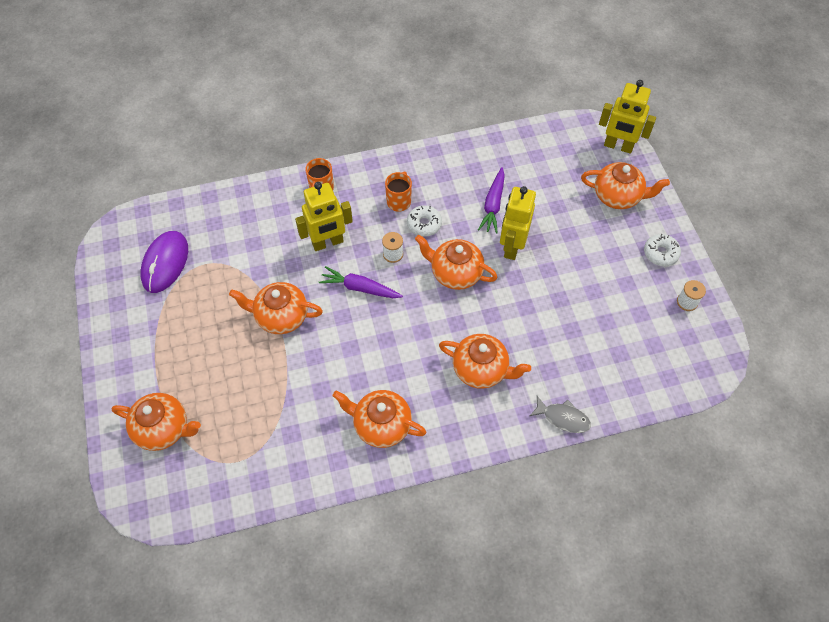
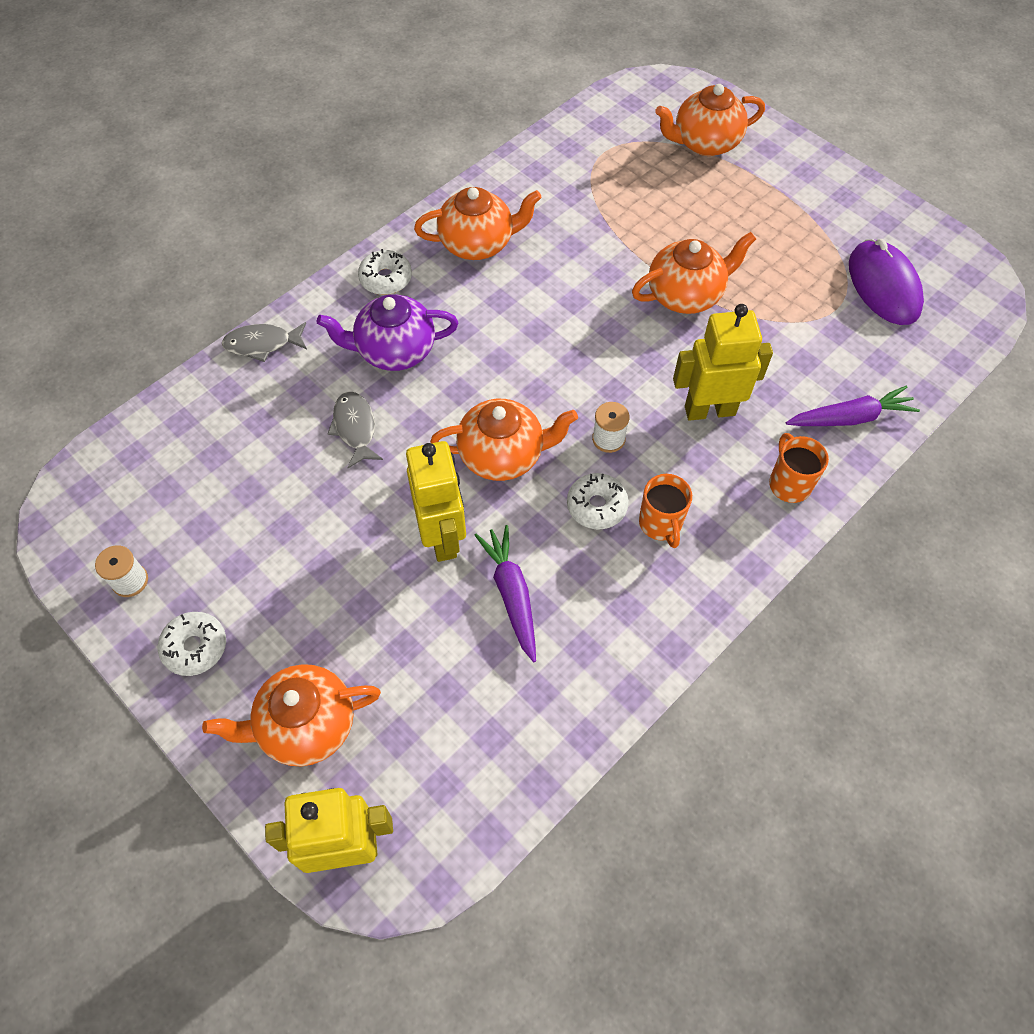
camera: 150 degrees right, 0 degrees up
yellow robot [295,182,353,251] -> yellow robot turned 45 degrees clockwise [673,304,773,421]
purple carrot [319,266,403,298] -> purple carrot moved to [786,385,920,426]
orange teapot [439,334,531,389] -> purple teapot [317,294,458,371]
none -> grey fish [327,392,383,468]
none -> white donut [358,249,412,295]

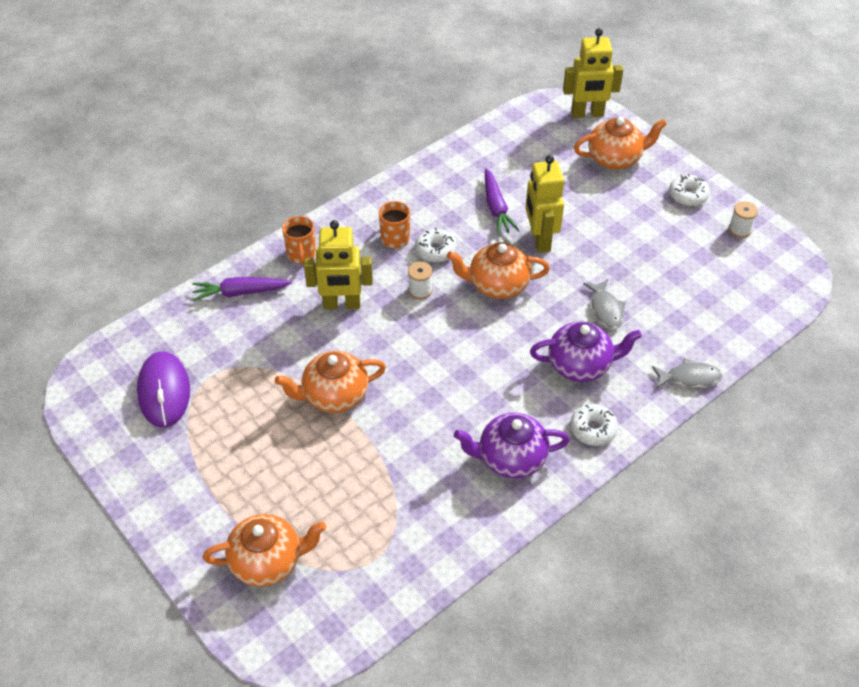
camera: 175 degrees left, 10 degrees down
orange teapot [414,187,542,260] -> purple teapot [454,413,570,478]

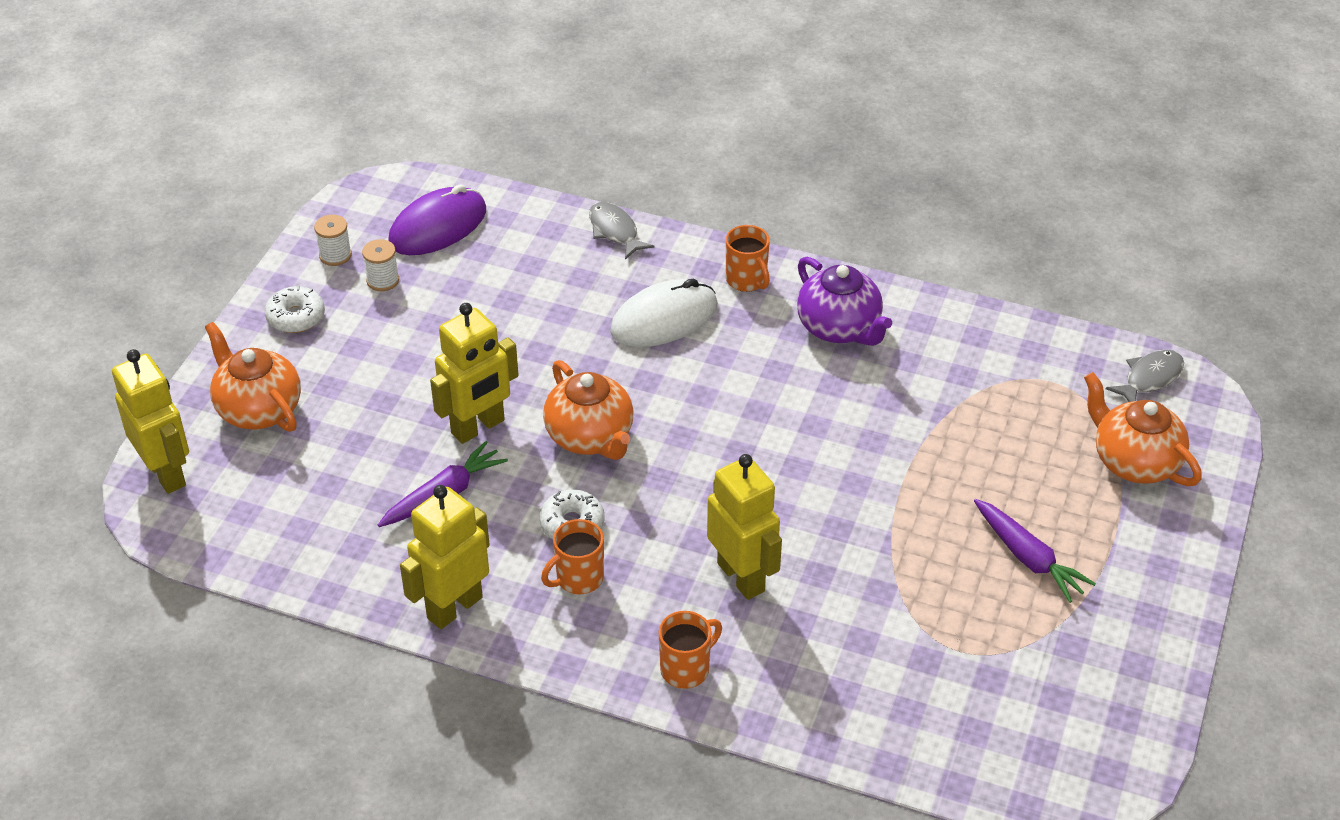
camera: 120 degrees left, 5 degrees down
purple mouse [137,351,190,428] -> purple mouse moved to [388,184,486,255]
purple carrot [192,277,292,301] -> purple carrot moved to [974,499,1096,603]
orange teapot [275,351,386,413] -> none
white spool [408,262,433,299] -> white spool moved to [362,239,399,291]
purple teapot [530,322,642,382] -> white mouse [610,279,718,347]
white donut [570,404,618,446] -> orange mug [726,225,770,292]
grey fish [583,279,626,330] -> grey fish moved to [1106,350,1184,402]
none -> yellow robot [400,485,490,629]

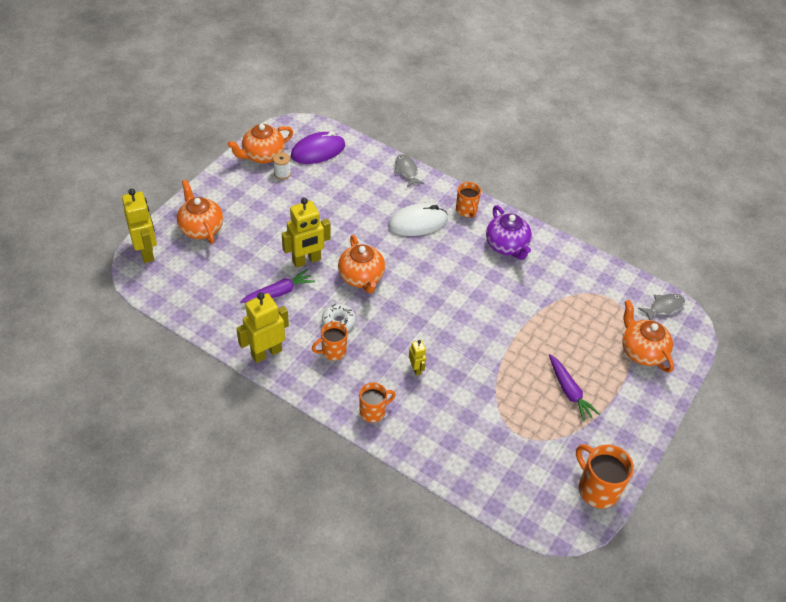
camera: 10 degrees right, 5 degrees up
white donut [265,286,325,333] -> none
white spool [314,215,352,266] -> orange teapot [227,124,293,164]
yellow robot [707,454,782,600] -> yellow robot [409,340,426,376], size x0.51
none -> orange mug [576,444,634,509]

